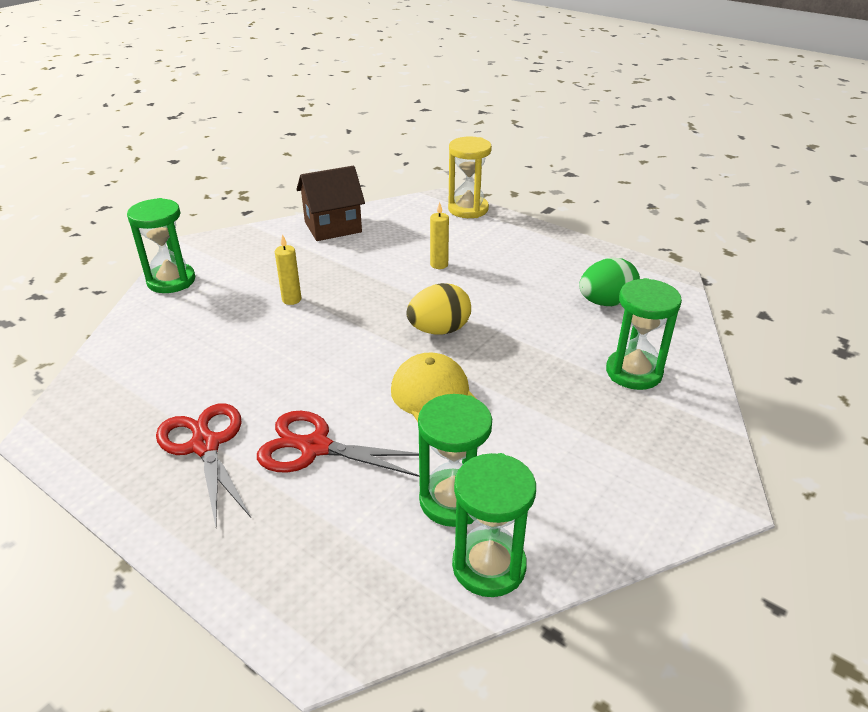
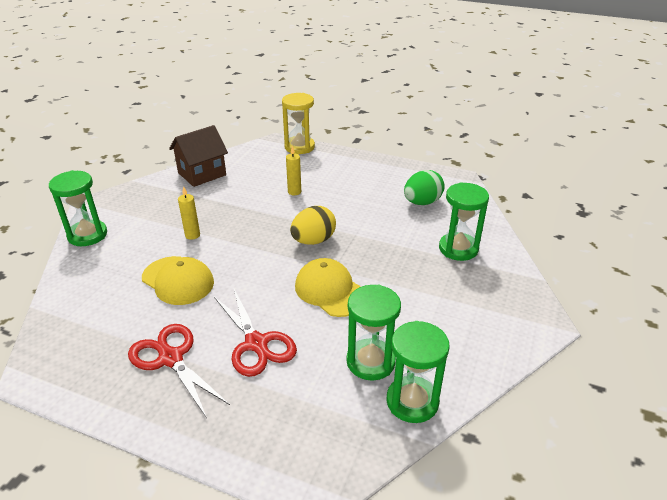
camera: 15 degrees left, 0 degrees up
red scissors [257,411,419,477] -> red scissors turned 120 degrees counterclockwise [214,289,297,377]
none -> yellow cap [142,256,214,305]

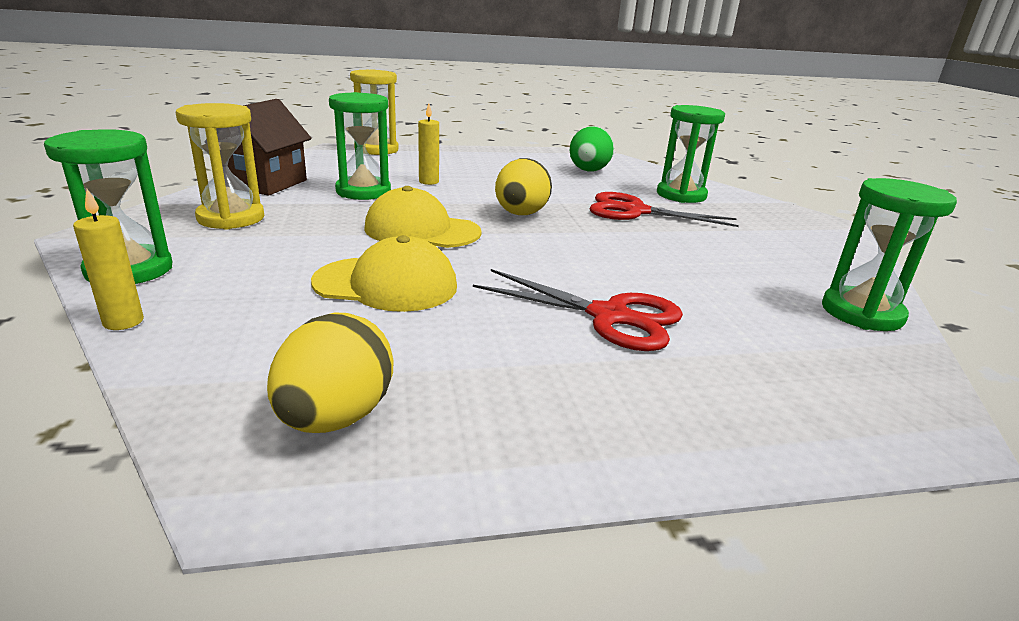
camera: 35 degrees left, 10 degrees down
red scissors [128,324,230,418] -> red scissors moved to [589,192,739,227]
yellow candle [178,186,200,240] -> yellow candle moved to [73,189,144,330]
yellow cap [295,258,361,317] -> yellow cap moved to [364,186,482,248]
green hourglass [346,285,401,381] -> green hourglass moved to [329,92,391,200]
none -> yellow hourglass [176,103,264,230]
none -> yellow egg [267,313,393,433]

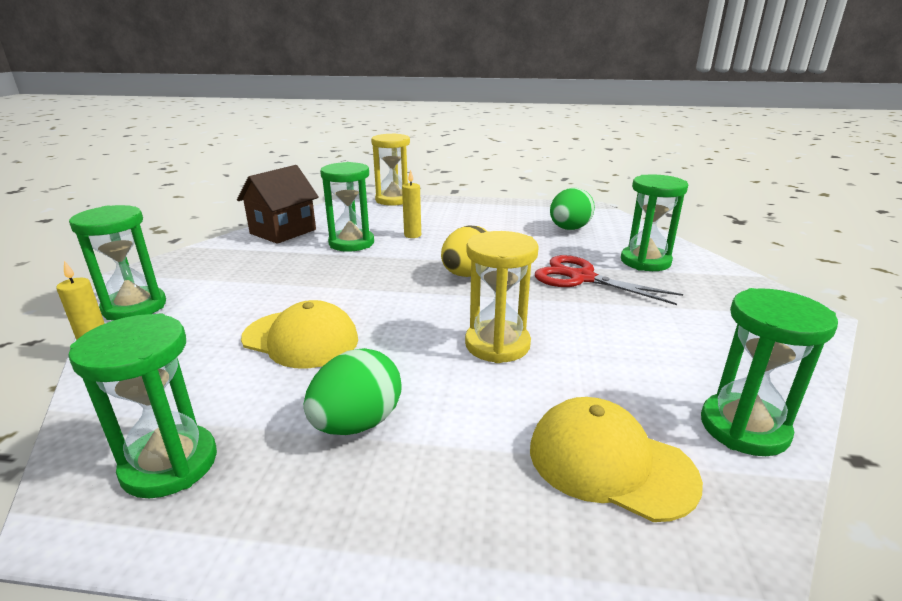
camera: 20 degrees right, 0 degrees up
yellow hourglass [176,103,264,230] -> yellow hourglass moved to [465,231,539,363]
yellow egg [267,313,393,433] -> green hourglass [69,314,217,498]
yellow cap [364,186,482,248] -> yellow cap moved to [530,397,703,522]
red scissors [473,269,683,351] -> none
none -> green egg [304,348,402,435]

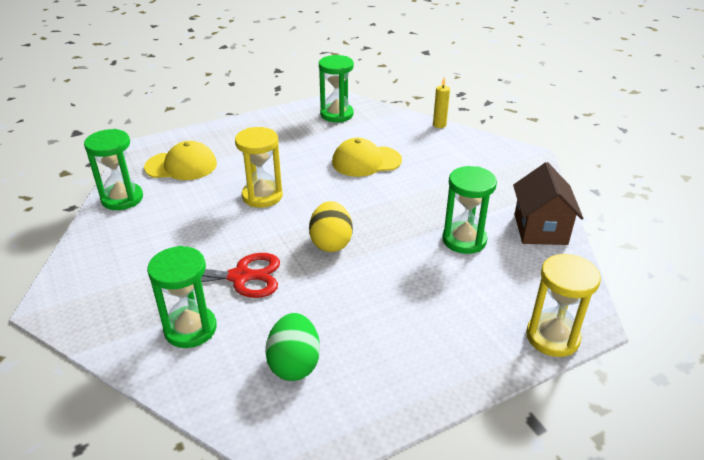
camera: 145 degrees right, 10 degrees up
green hourglass [69,205,166,321] -> none
green egg [304,348,402,435] -> none
yellow candle [402,170,421,238] -> none

